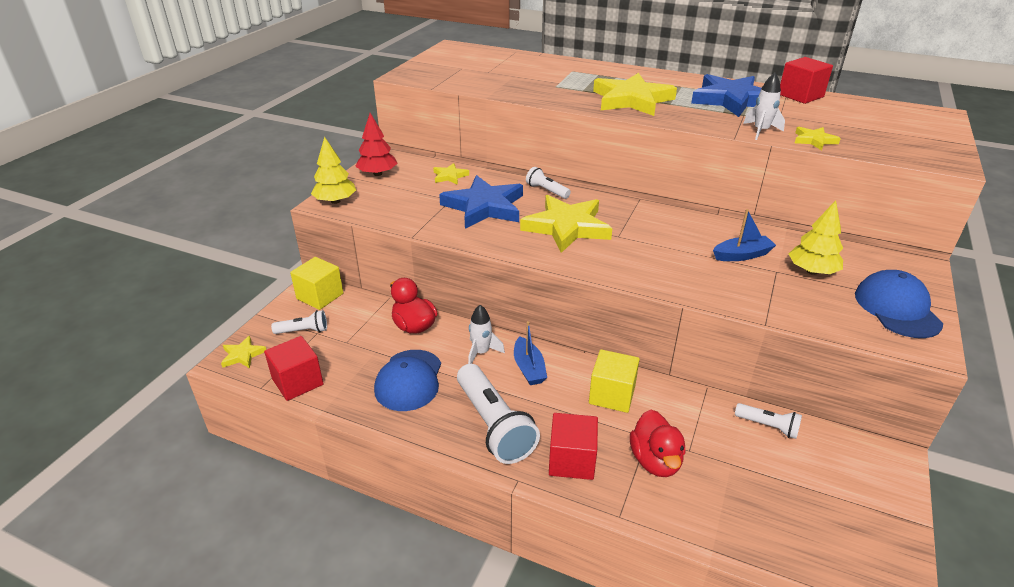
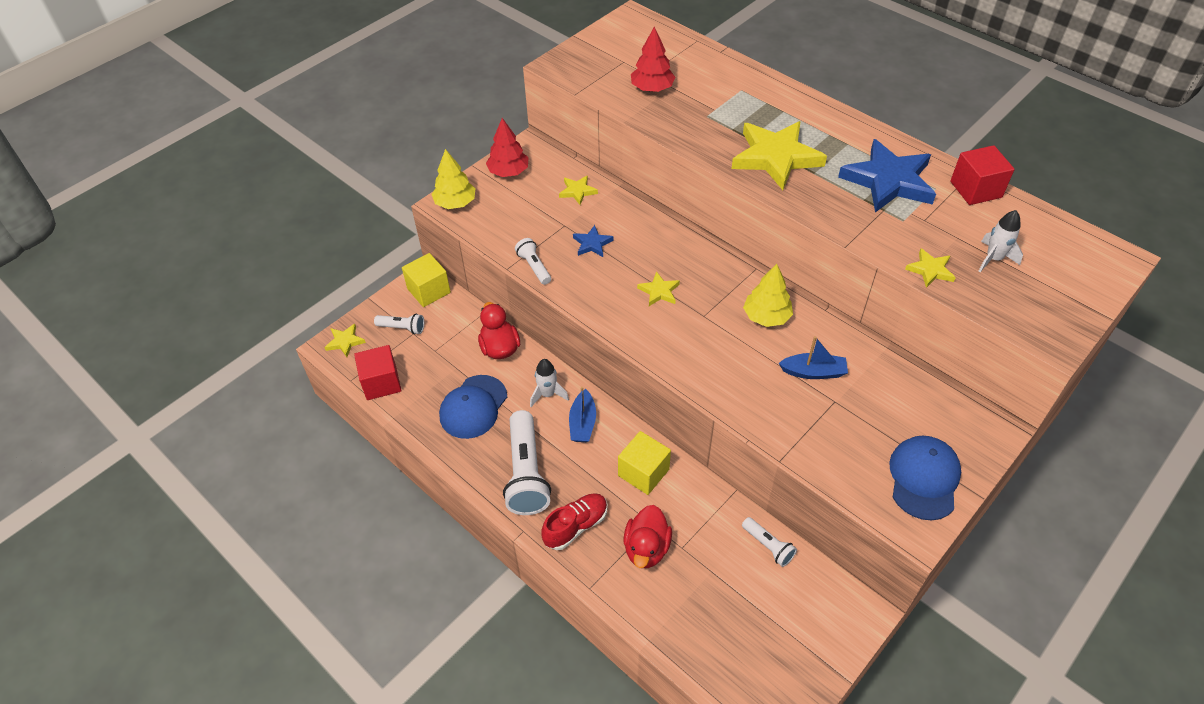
camera: 20 degrees right, 15 degrees up
blue star [439,175,523,229] -> blue star [573,225,613,257], size x0.46
yellow star [520,195,613,253] -> yellow star [637,271,680,306], size x0.46
white flashlight [526,167,571,199] -> white flashlight moved to [515,238,551,285]
red cube [549,413,598,480] -> red shoe [541,493,608,550]
white rocket [743,73,785,140] -> white rocket moved to [979,210,1023,272]
yellow tree [789,201,843,275] -> yellow tree moved to [743,264,793,327]
none -> red tree [631,27,675,92]

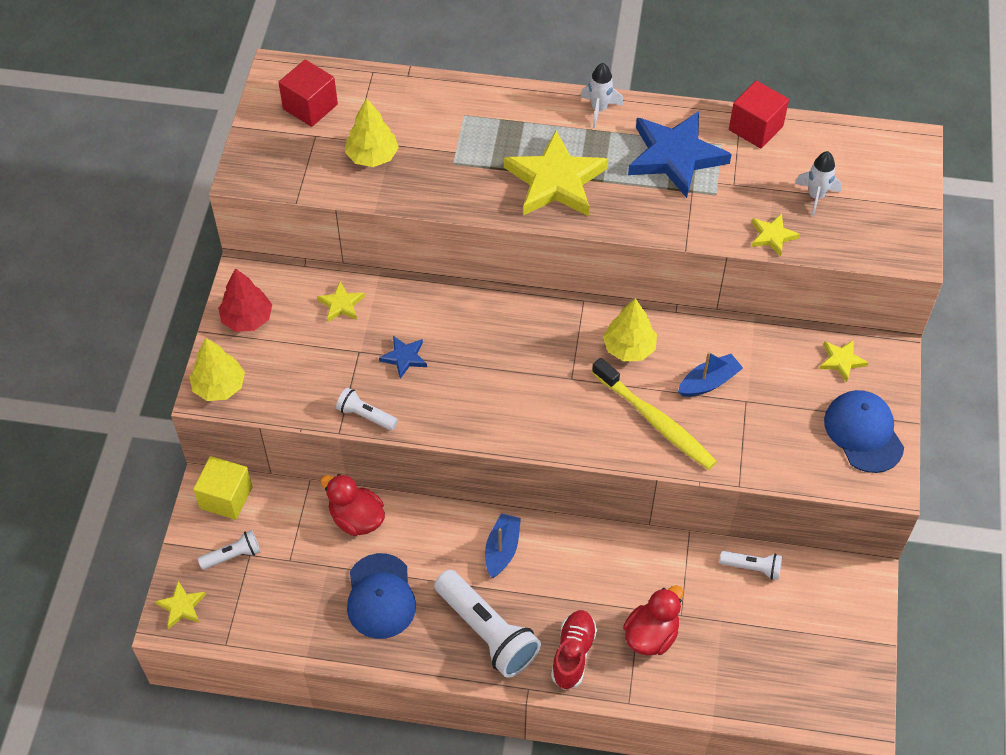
camera: 35 degrees left, 5 degrees up
red cube [354,345,401,400] -> red cube moved to [278,60,338,127]
white rocket [530,359,569,407] -> white rocket moved to [581,63,624,128]
blue boat [569,387,596,442] -> blue boat turned 135 degrees counterclockwise [485,513,521,578]
yellow cube [618,431,671,495] -> none
red duck [623,505,672,568] -> red duck turned 120 degrees counterclockwise [623,585,683,656]
red tree [631,27,675,92] -> yellow tree [345,98,399,167]
yellow star [637,271,680,306] -> yellow star moved to [819,340,869,382]
none -> yellow toothbrush [592,358,717,470]

